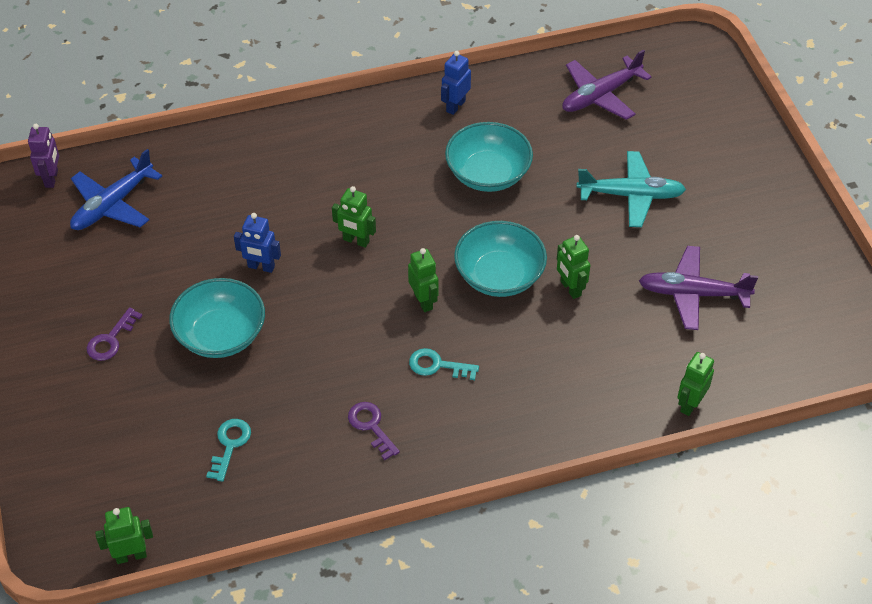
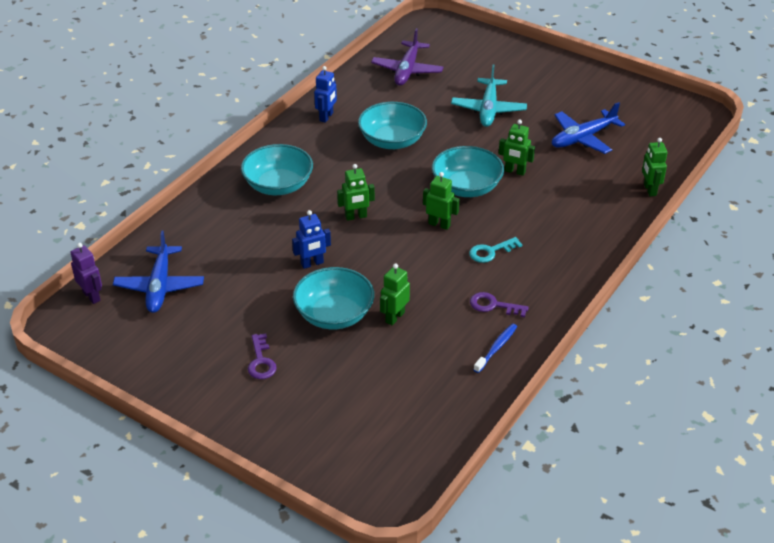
camera: 40 degrees left, 10 degrees down
green robot [95,507,153,564] -> green robot moved to [380,263,410,325]
turquoise key [206,419,251,482] -> none
blue robot [441,51,471,115] -> blue robot turned 150 degrees counterclockwise [314,66,337,123]
turquoise plane [576,151,686,227] -> turquoise plane turned 135 degrees clockwise [451,65,527,127]
purple plane [639,246,758,330] -> blue plane [552,102,625,154]
none -> turquoise bowl [241,144,313,195]
none -> blue toothbrush [474,323,517,373]

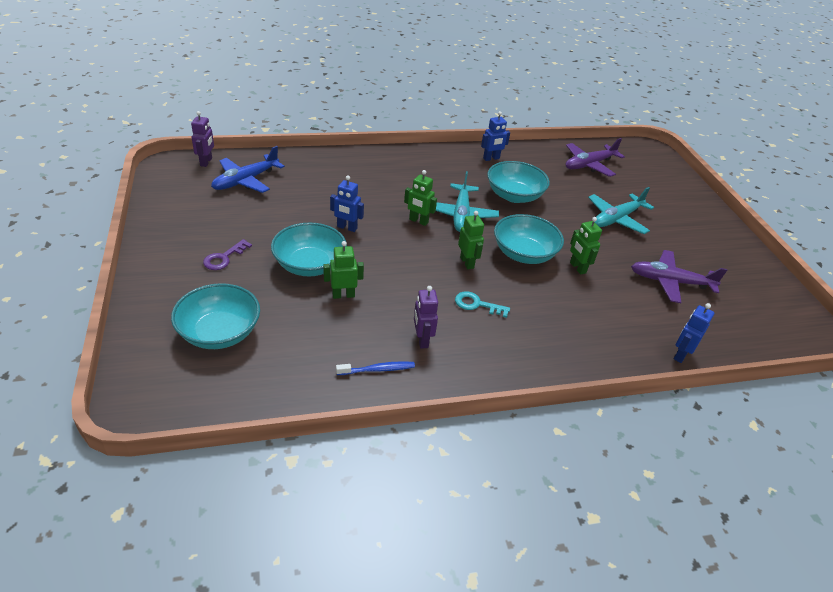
camera: 40 degrees right, 0 degrees up
turquoise bowl [241,144,313,195] -> turquoise bowl moved to [171,283,260,349]
purple key [470,292,529,317] -> purple robot [414,286,438,349]
blue plane [552,102,625,154] -> purple plane [631,250,727,303]
green robot [642,138,667,196] -> blue robot [674,303,714,363]
none -> turquoise plane [436,171,499,232]

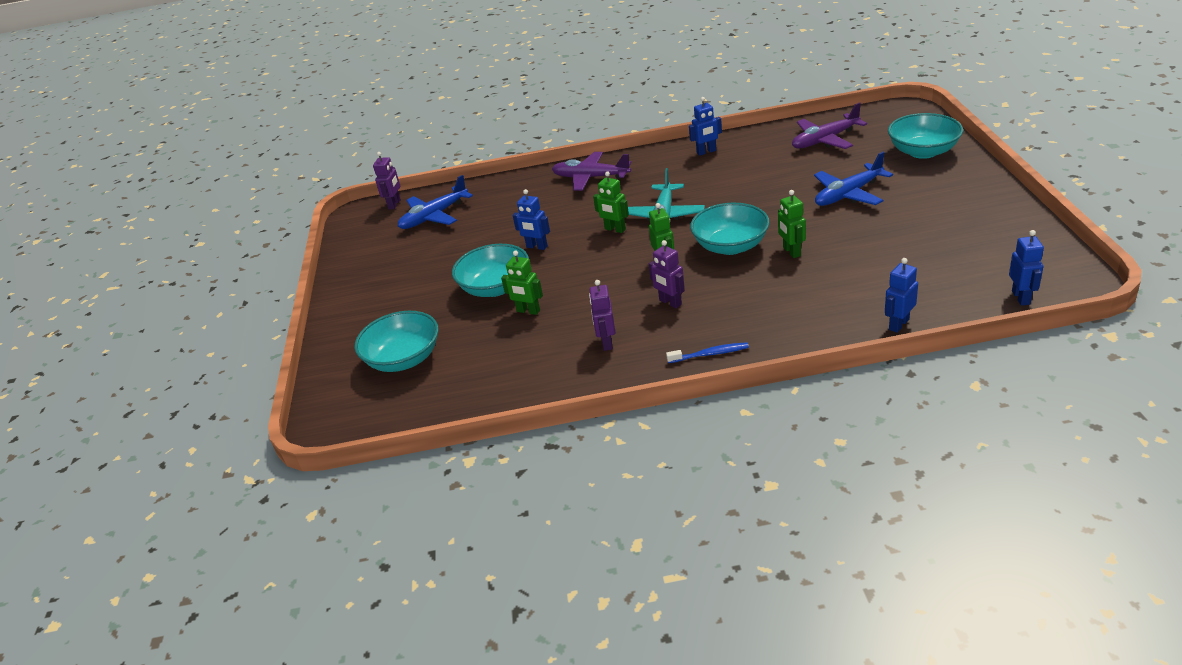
camera: 15 degrees right, 5 degrees down
purple key [203,239,252,270] -> none
green robot [323,241,364,299] -> green robot turned 150 degrees counterclockwise [501,251,543,315]
blue toothbrush [336,361,415,375] -> blue toothbrush moved to [666,342,749,363]
turquoise key [455,291,510,318] -> purple robot [649,240,685,308]
turquoise bowl [487,161,550,203] -> turquoise bowl moved to [888,113,963,159]
turquoise plane [588,187,654,234] -> blue plane [814,152,893,206]
purple plane [631,250,727,303] -> purple plane moved to [552,152,631,191]
none -> blue robot [1009,230,1044,306]

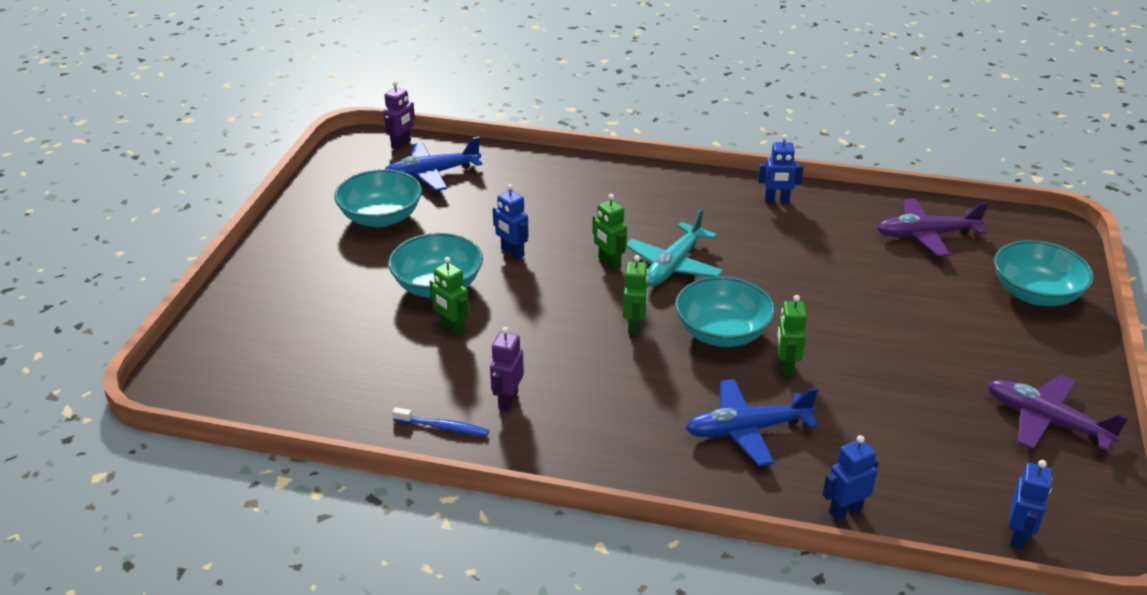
camera: 15 degrees right, 0 degrees up
turquoise bowl [354,311,439,372] -> turquoise bowl moved to [334,169,422,227]
purple plane [552,152,631,191] -> purple plane moved to [988,375,1129,451]
purple robot [649,240,685,308] -> none
blue toothbrush [666,342,749,363] -> blue toothbrush moved to [392,407,489,437]
blue plane [814,152,893,206] -> blue plane moved to [685,379,818,466]

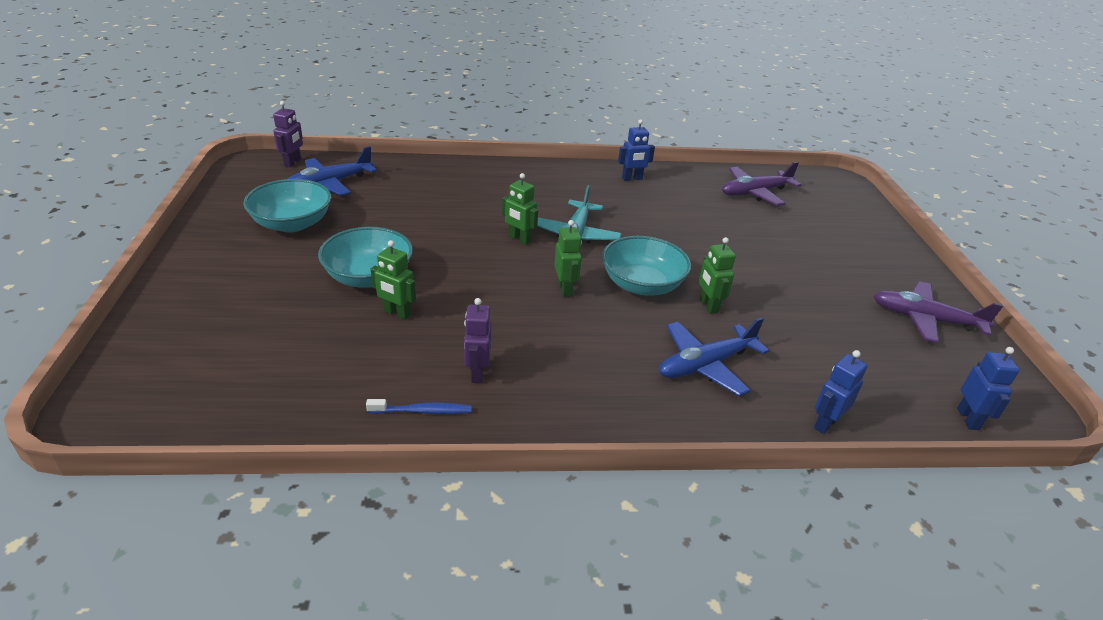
camera: 20 degrees left, 0 degrees up
blue robot [493,184,529,259] -> none
turquoise bowl [994,240,1094,306] -> none

